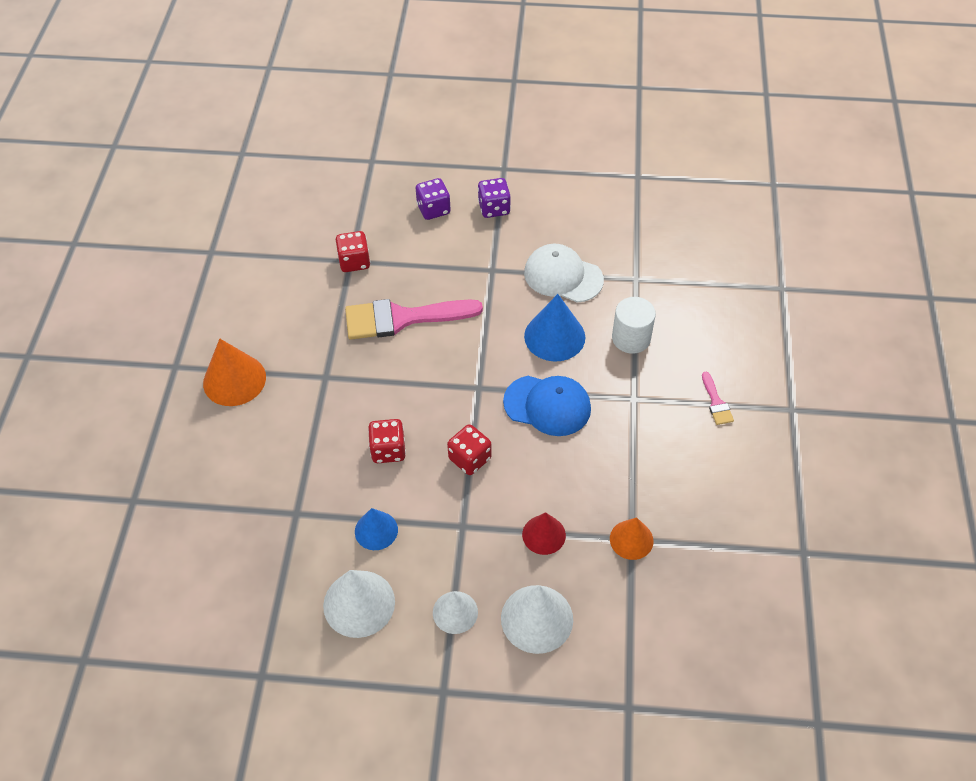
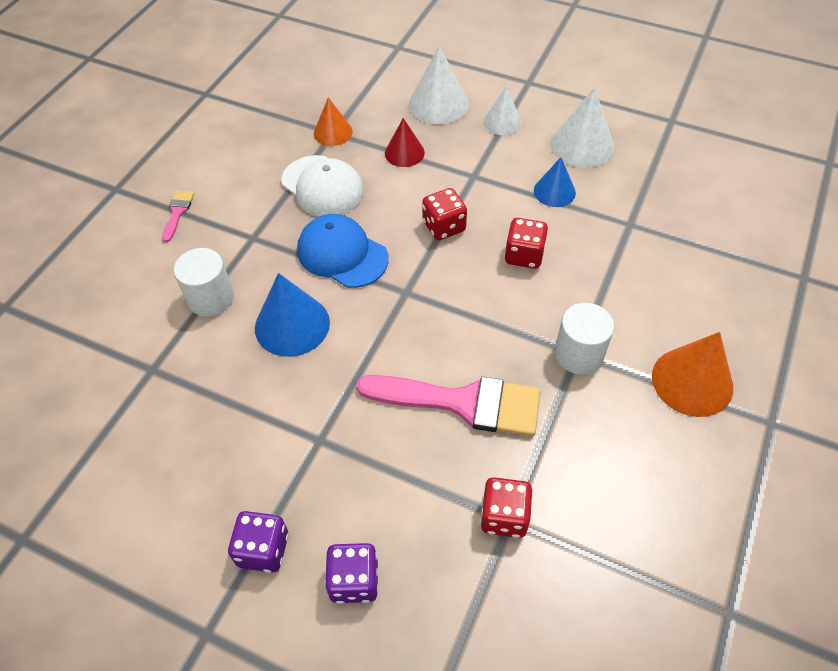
camera: 160 degrees left, 0 degrees up
white cap [524,244,604,303] -> white cap moved to [281,155,364,217]
none -> white cylinder [555,303,614,374]

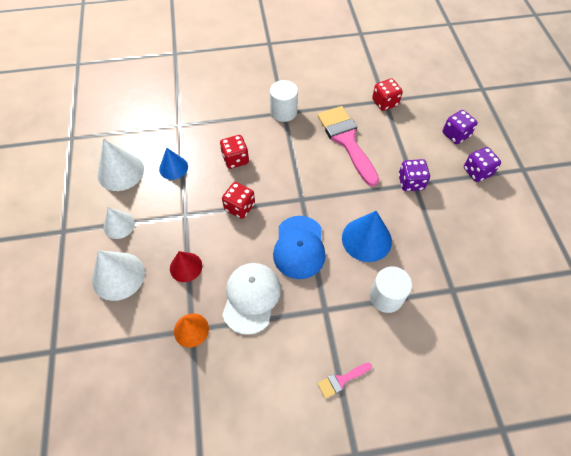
camera: 125 degrees left, 5 degrees up
orange cone [652,332,733,417] -> none
none -> purple dice [398,159,430,191]

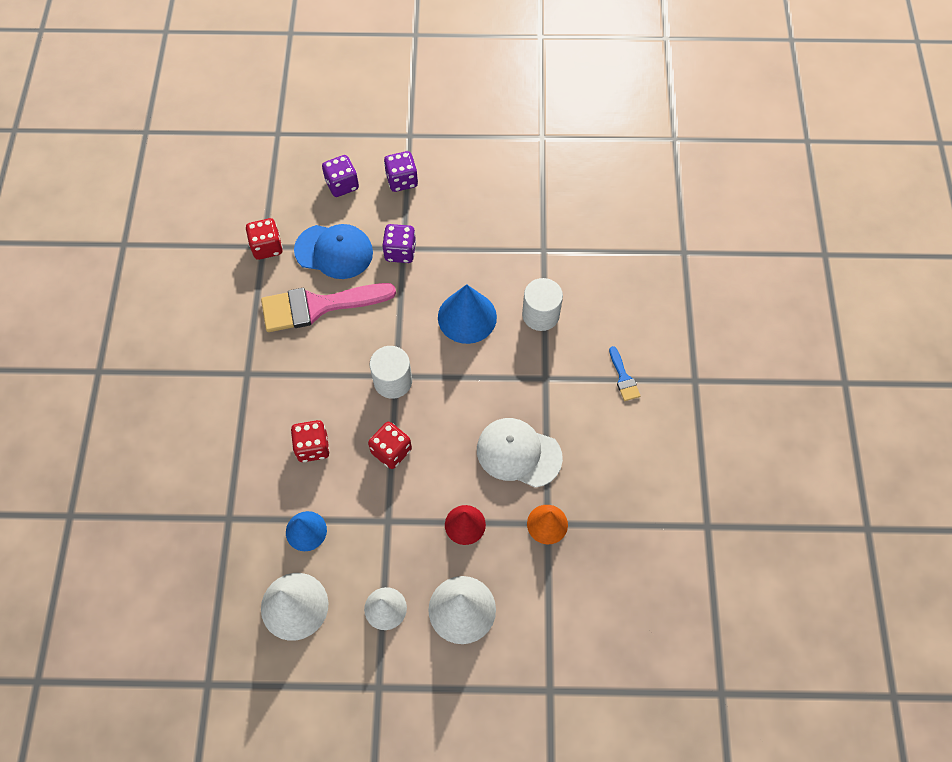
camera: 80 degrees left, 5 degrees up
white cylinder [270,80,298,122] -> white cylinder moved to [370,346,412,399]
blue cap [273,216,326,279] -> blue cap moved to [294,224,373,279]
pink brush [317,362,372,399] -> blue brush [609,346,640,401]

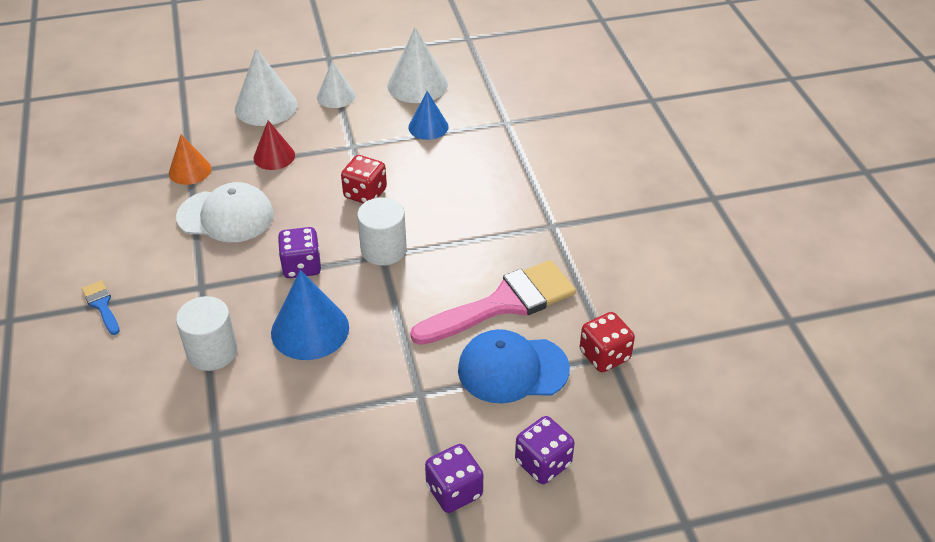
camera: 165 degrees right, 20 degrees down
red dice [291,420,330,462] -> none
purple dice [382,224,416,263] -> purple dice moved to [278,227,321,278]

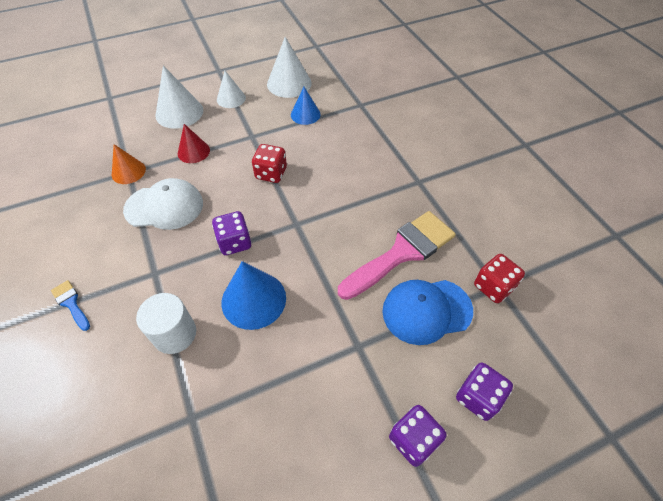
camera: 10 degrees left, 10 degrees up
white cylinder [357,197,407,266] -> none

